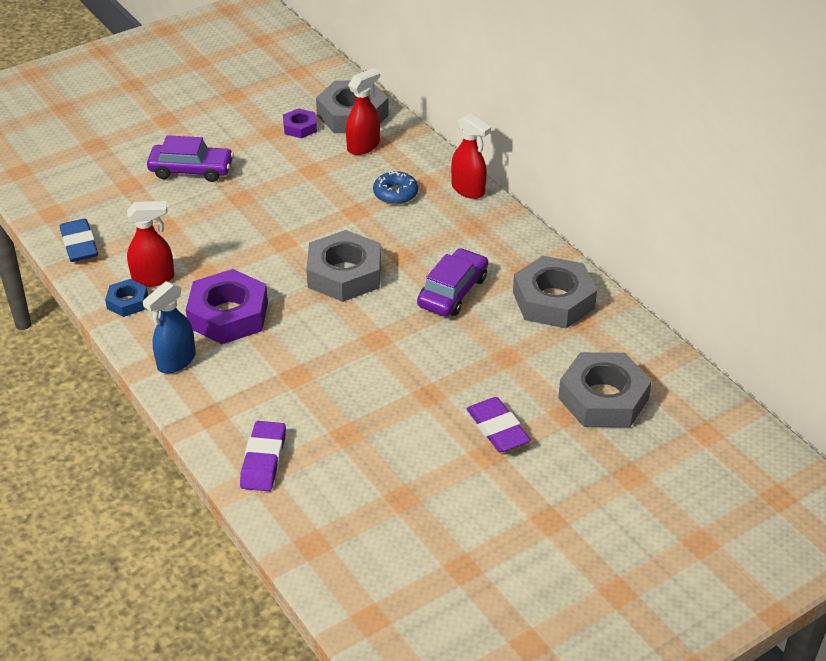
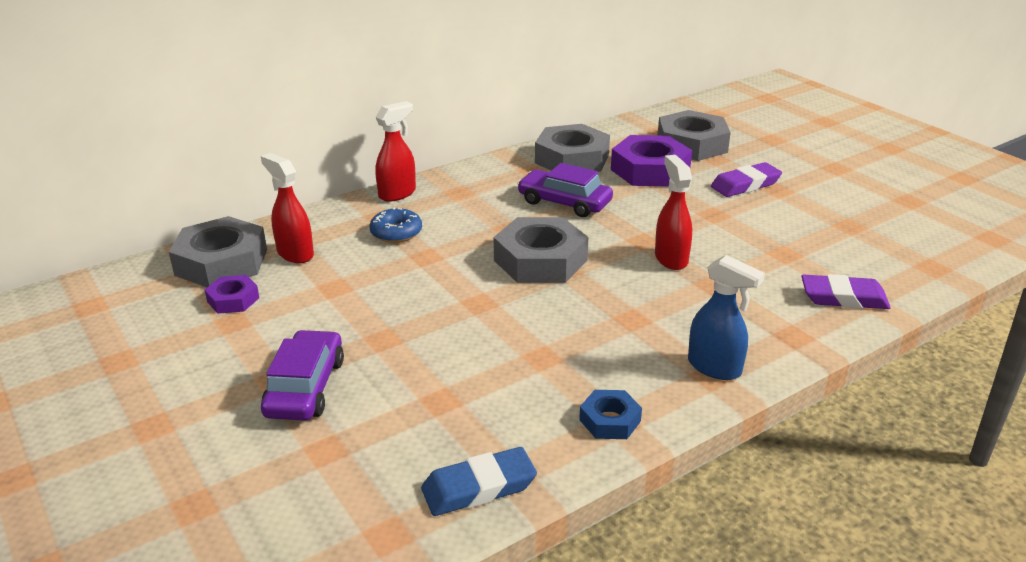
camera: 90 degrees left, 10 degrees down
red spray bottle [127,201,174,287] -> red spray bottle moved to [655,155,692,270]
purple nut [186,269,268,344] -> purple nut moved to [611,135,692,187]

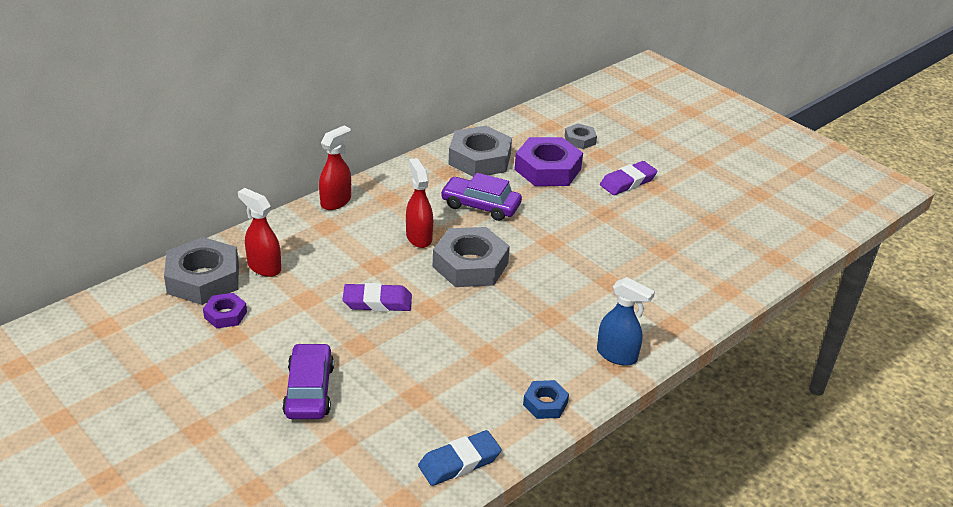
camera: 10 degrees left, 5 degrees up
blue donut [370,207,422,243] -> none
red spray bottle [655,155,692,270] -> red spray bottle moved to [406,158,433,248]
grey nut [658,110,731,161] -> grey nut [565,124,597,149], size x0.51
purple eraser [801,274,891,309] -> purple eraser moved to [343,283,412,312]

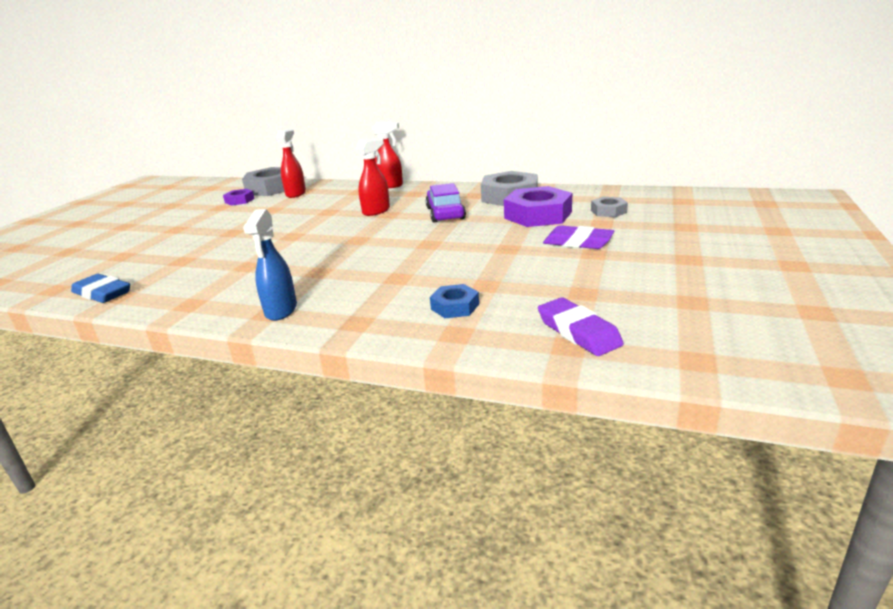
camera: 65 degrees right, 10 degrees down
purple car [282,343,334,419] -> none
purple eraser [343,283,412,312] -> purple eraser moved to [538,297,624,356]
grey nut [433,227,510,287] -> none
blue nut [523,380,569,419] -> blue nut moved to [430,284,479,318]

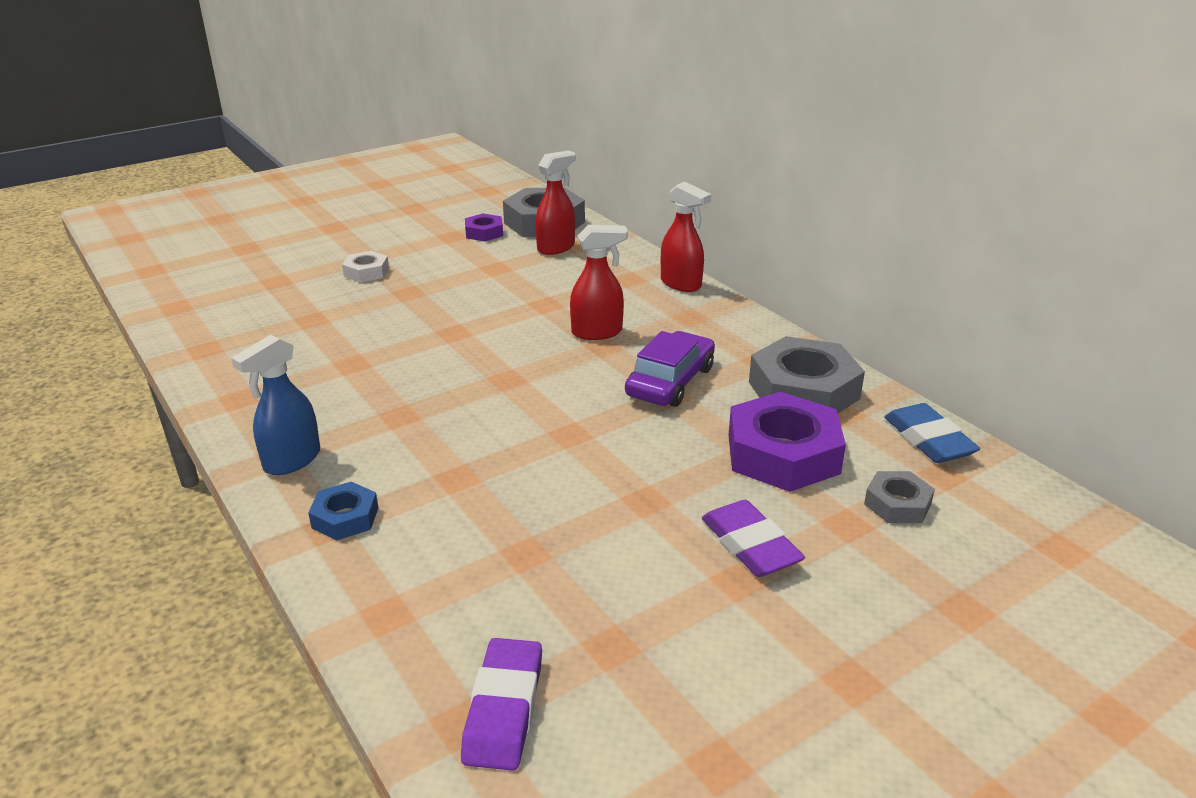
camera: 35 degrees right, 5 degrees up
blue eraser [71,274,130,303] -> blue eraser moved to [884,403,980,463]
blue nut [430,284,479,318] -> blue nut moved to [308,482,378,541]
none -> white nut [342,251,389,283]

